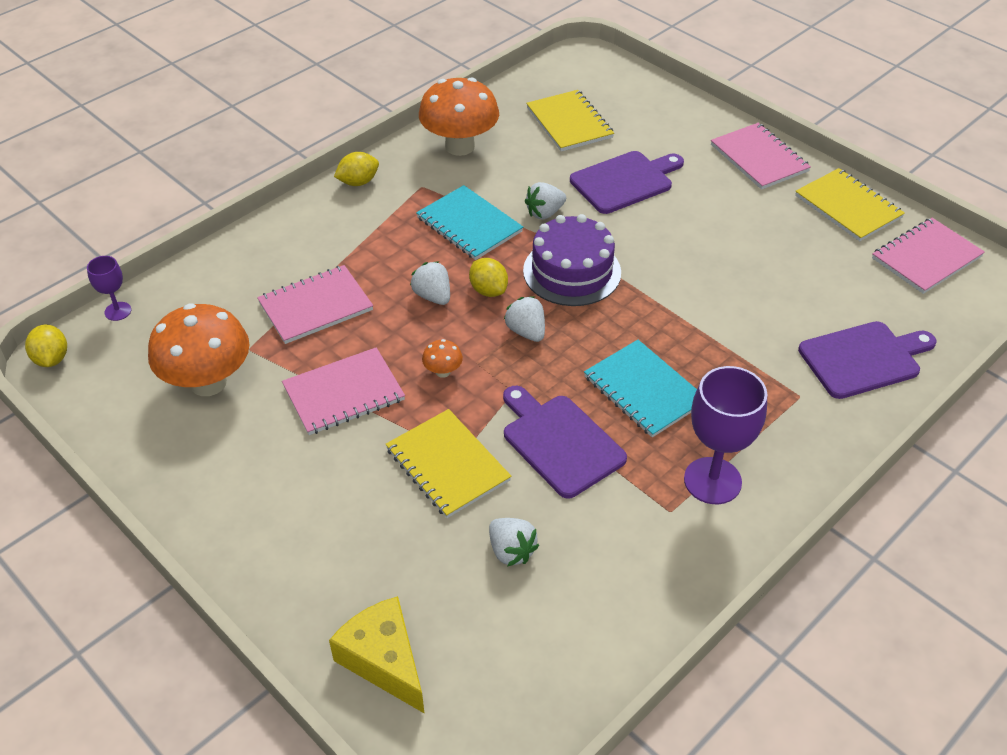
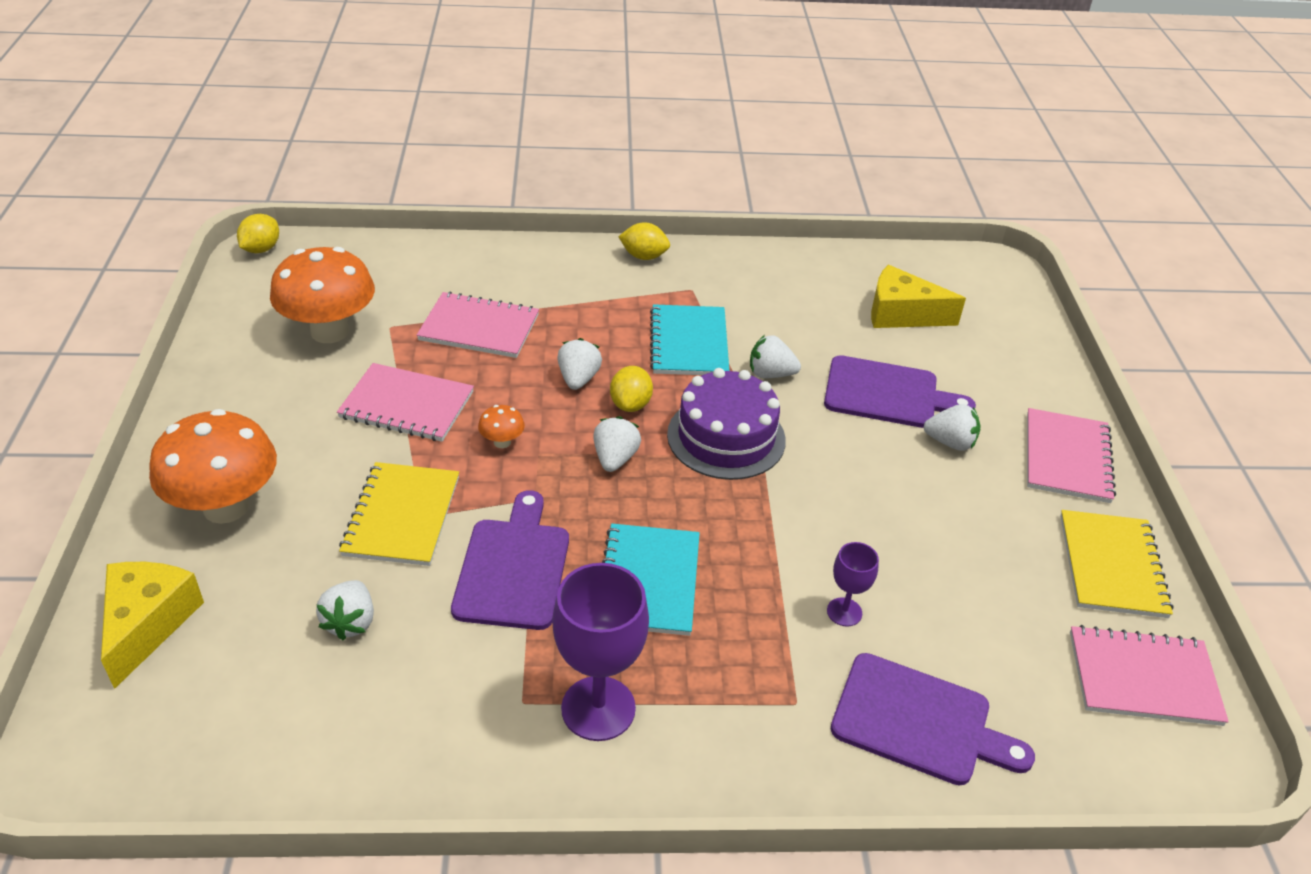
camera: 40 degrees right, 5 degrees down
purple goblet [87,256,131,321] -> purple goblet moved to [827,542,879,627]
orange mushroom [419,77,499,156] -> orange mushroom moved to [149,409,277,524]
yellow notebook [526,90,614,151] -> yellow cheese [871,265,966,328]
none -> white strawberry [924,404,980,451]

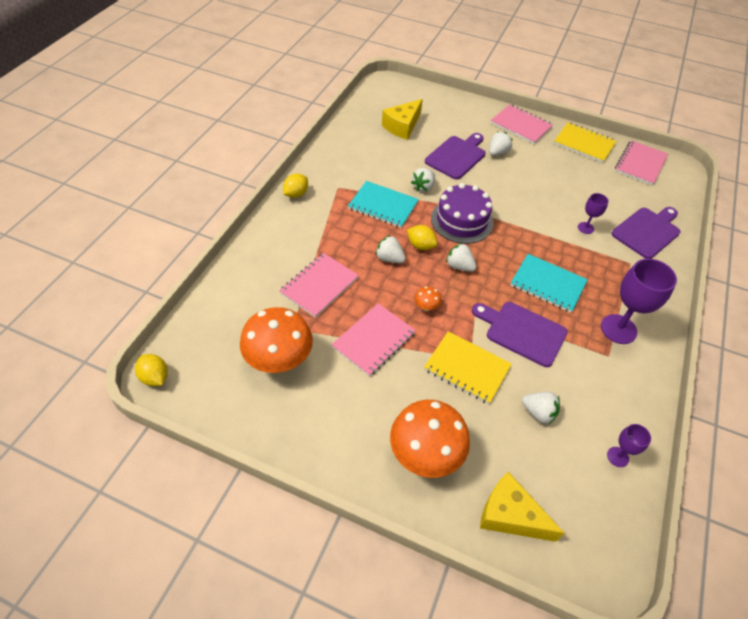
camera: 65 degrees left, 10 degrees up
none -> purple goblet [607,424,651,467]

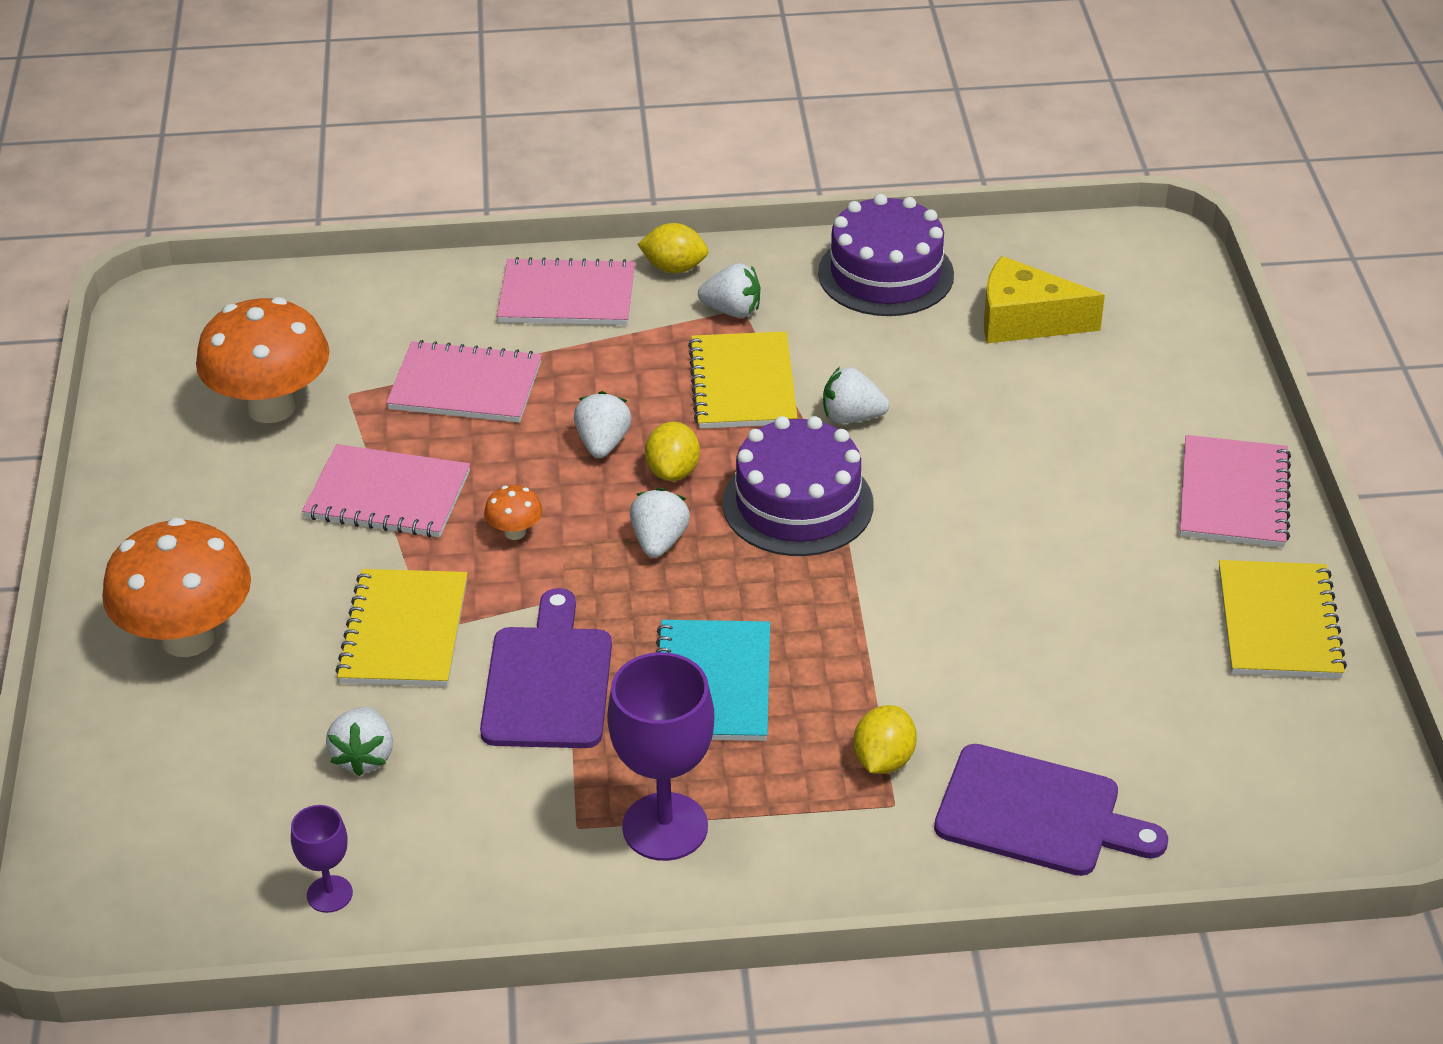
camera: 65 degrees right, 10 degrees down
yellow lemon [135,354,168,386] -> yellow lemon moved to [853,705,917,774]
turquoise notebook [348,181,419,228] -> yellow notebook [688,331,798,429]
purple cutting board [425,133,485,179] -> none
yellow cheese [480,472,565,542] -> none
white strawberry [489,132,513,156] -> white strawberry moved to [698,263,761,318]
purple goblet [578,193,609,234] -> none
pink notebook [615,140,668,186] -> pink notebook moved to [497,257,635,325]
none -> purple cake [818,194,954,316]

